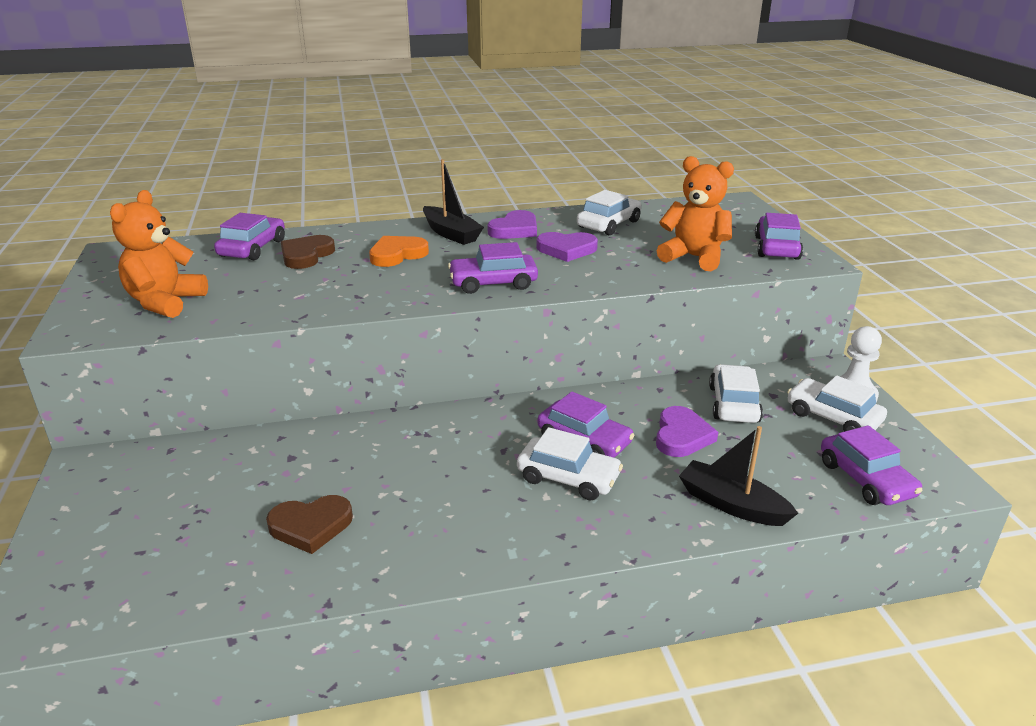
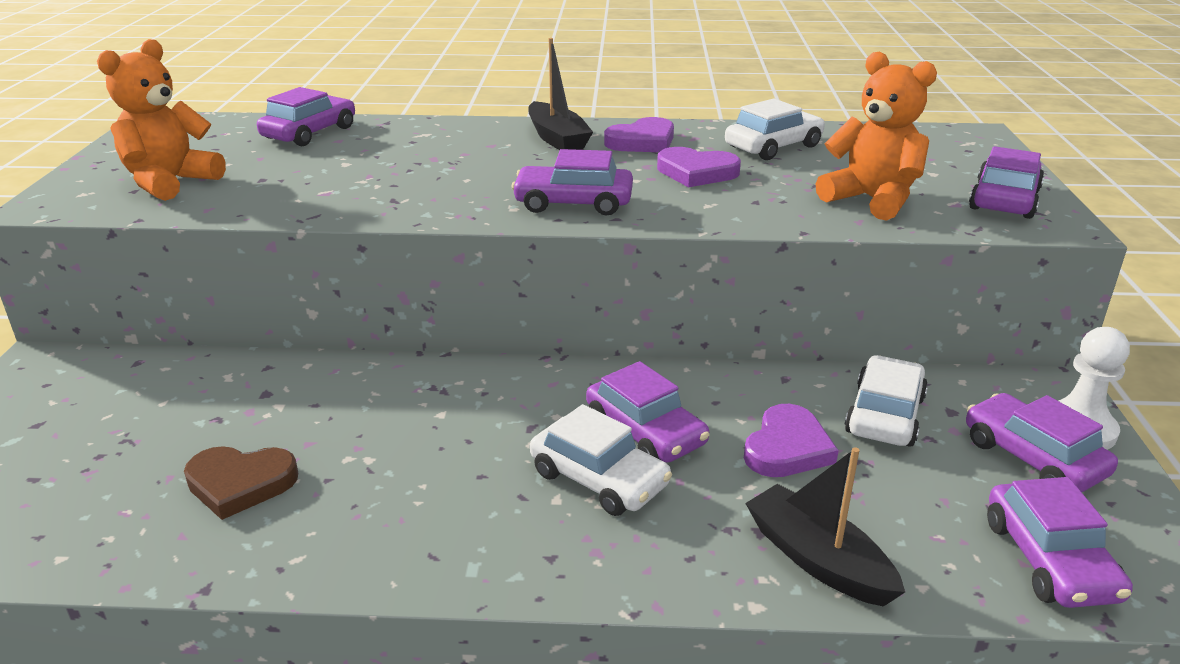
camera: 15 degrees right, 0 degrees up
brown heart [281,235,335,269] -> none
orange heart [369,236,429,267] -> none
white car [787,376,887,432] -> purple car [966,393,1118,492]

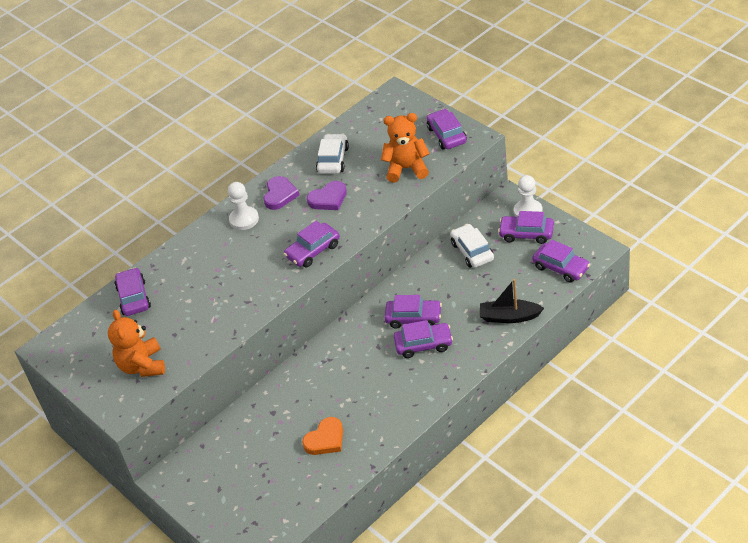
camera: 40 degrees left, 15 degrees up
brown heart [184,446,298,520] -> orange heart [302,417,343,455]
black boat [528,38,593,150] -> white pawn [228,182,259,230]
white car [530,404,672,516] -> purple car [394,320,453,358]
purple heart [744,404,839,477] -> none

